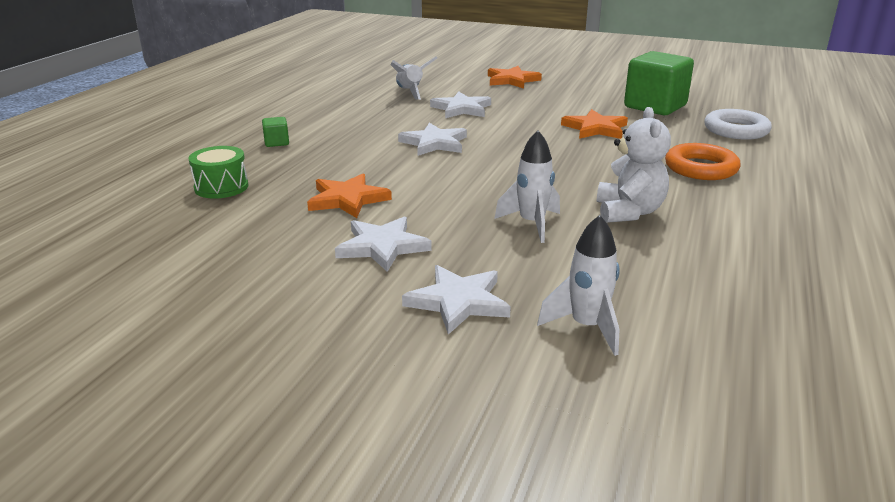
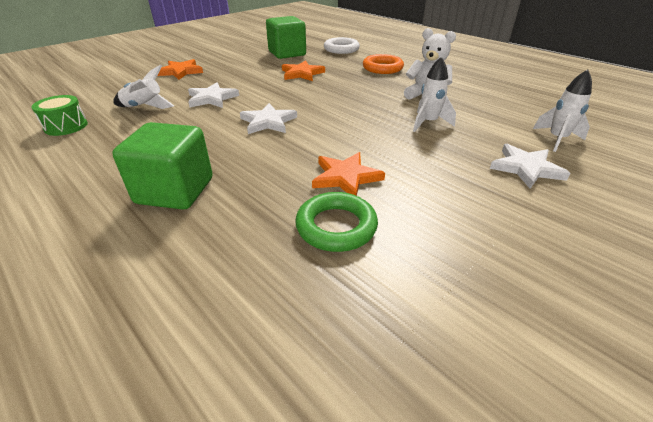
camera: 65 degrees left, 10 degrees up
green drum [189,146,249,199] -> green drum moved to [31,95,88,136]
green cube [262,117,289,147] -> green cube [112,122,213,210], size x2.37
white star [335,216,432,272] -> none
none -> green ring [295,192,378,252]

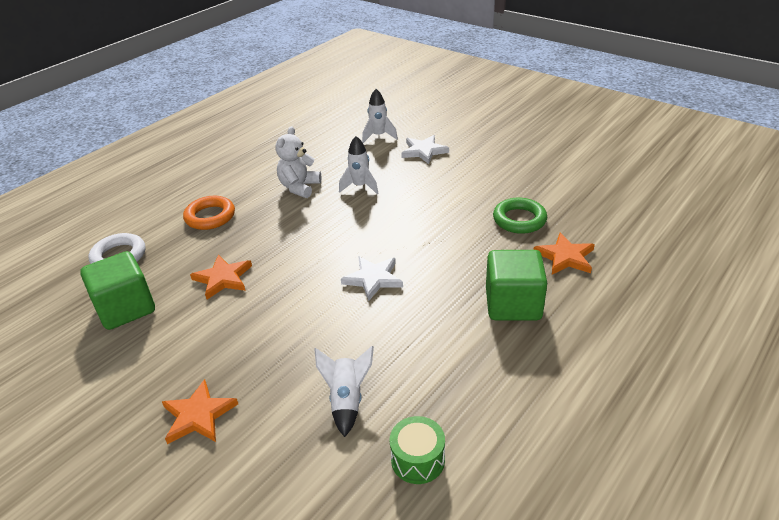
camera: 95 degrees left, 0 degrees up
white star [188,82,239,108] -> none
orange star [312,152,385,196] -> orange star moved to [534,233,595,275]

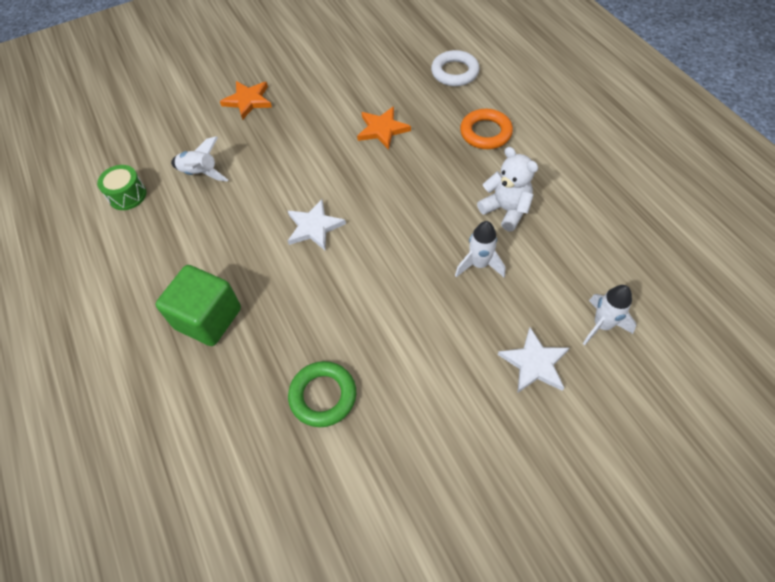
camera: 115 degrees right, 20 degrees up
green cube [80,251,155,330] -> none
orange star [534,233,595,275] -> none

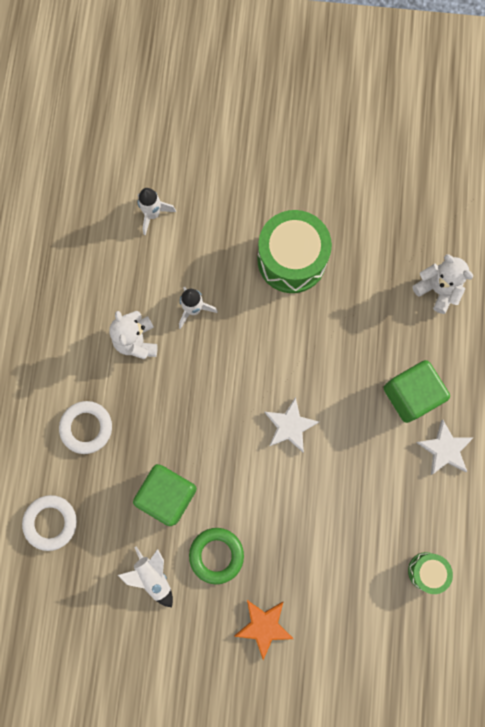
camera: 150 degrees left, 20 degrees up
white rocket [171,136,228,181] -> white rocket moved to [118,547,173,607]
green ring [288,361,356,427] -> green ring moved to [189,528,244,584]
orange star [357,106,411,150] -> green cube [133,464,197,526]
orange ring [460,109,513,149] -> white ring [59,401,112,454]
white star [498,327,569,393] -> white star moved to [416,420,473,475]
none -> green drum [257,210,332,293]
none -> white teddy bear [412,254,473,314]

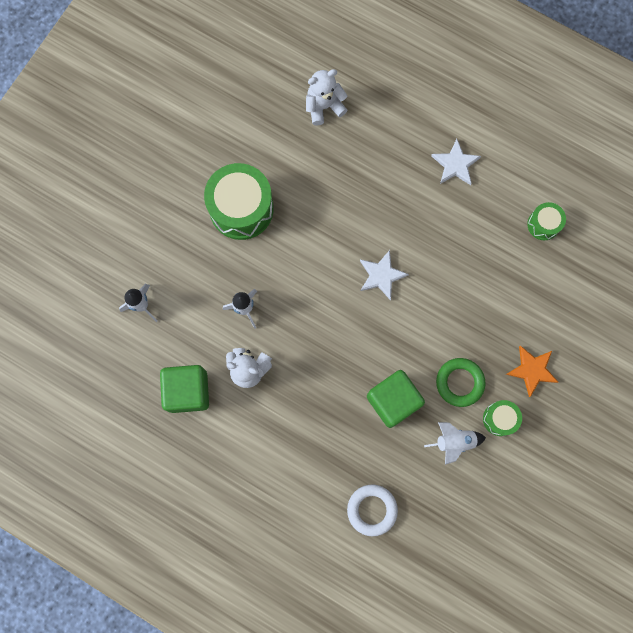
camera: 65 degrees left, 0 degrees up
white ring [59,401,112,454] -> none
green cube [384,360,450,423] -> green cube moved to [160,365,209,413]
none -> green drum [483,400,522,436]

